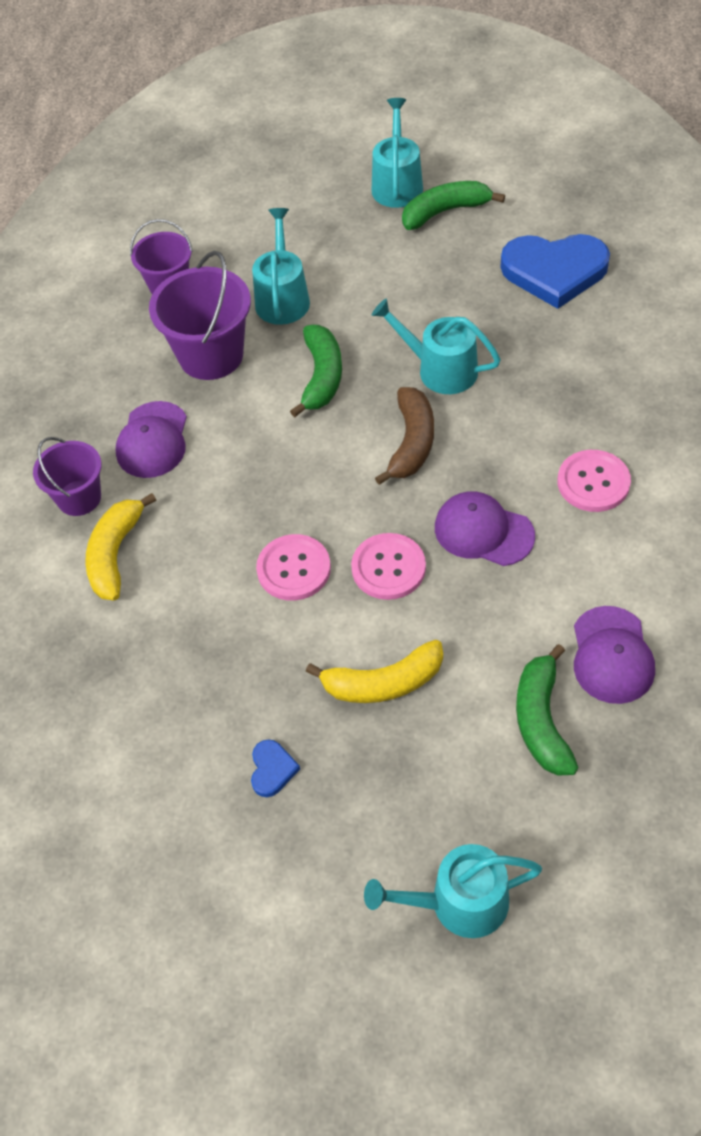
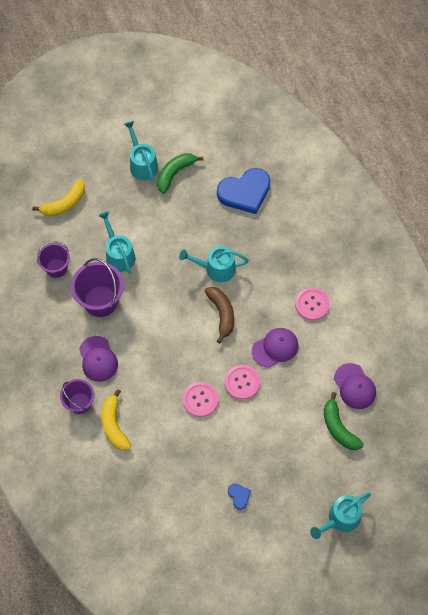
camera: 30 degrees left, 10 degrees up
green banana [290,325,342,417] -> none
yellow banana [306,640,443,703] -> yellow banana moved to [32,179,85,216]
purple cap [435,491,535,566] -> purple cap turned 150 degrees clockwise [252,328,299,368]

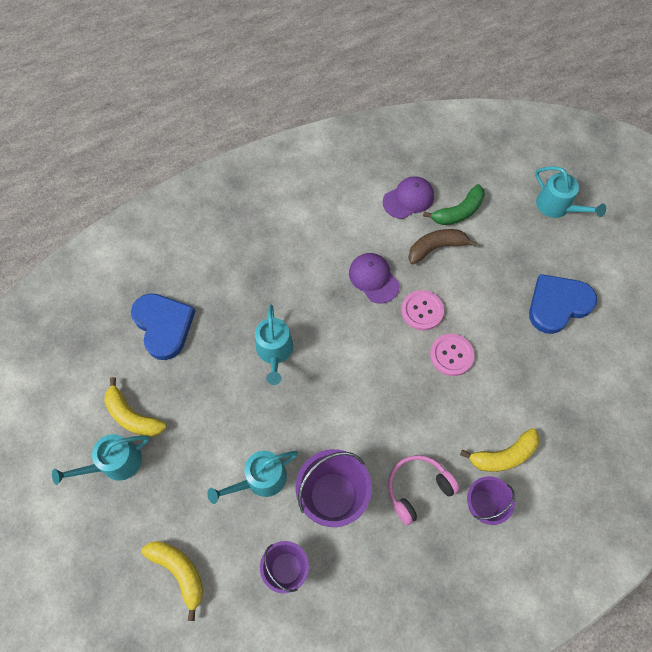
camera: 95 degrees left, 0 degrees up
purple cap [79,336,118,382] -> pink headphones [388,455,459,525]
green banana [157,153,203,194] -> yellow banana [104,377,167,437]
brown banana [205,287,234,344] -> brown banana moved to [408,229,478,265]
blue heart [228,484,251,510] -> blue heart [529,274,597,334], size x2.34
pink button [295,287,330,321] -> none

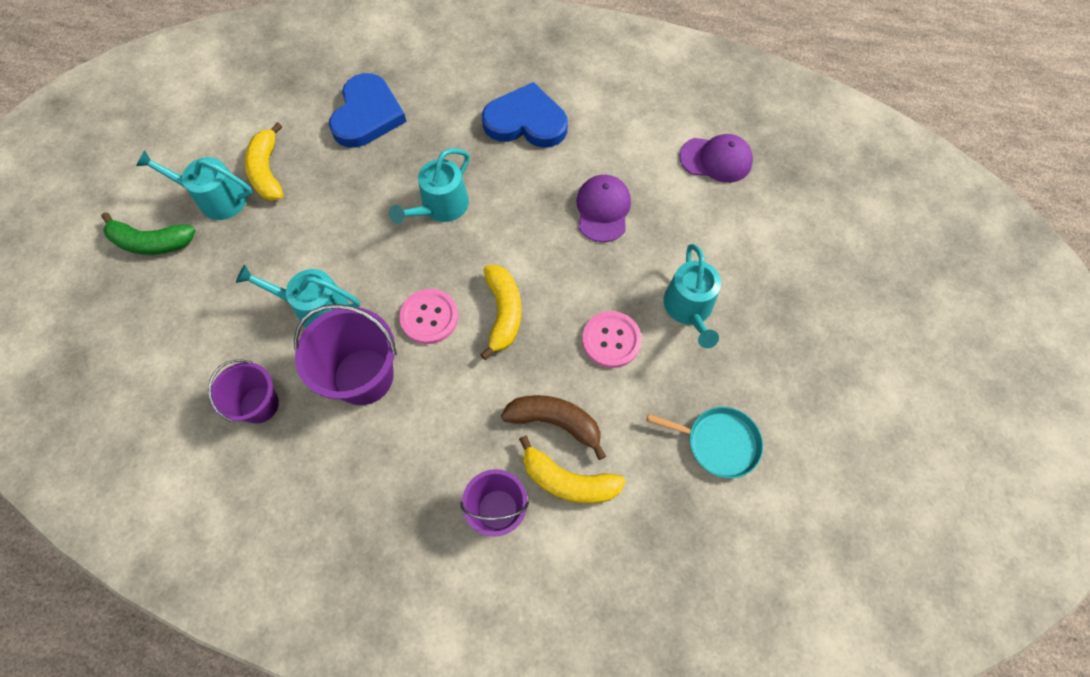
camera: 40 degrees right, 0 degrees up
yellow banana [141,541,203,621] -> yellow banana moved to [480,265,521,360]
pink headphones [388,455,459,525] -> none
pink button [401,290,444,330] -> pink button moved to [399,289,459,344]
brown banana [408,229,478,265] -> brown banana moved to [501,395,606,460]
green banana [423,184,485,225] -> green banana moved to [101,212,196,255]
blue heart [529,274,597,334] -> blue heart moved to [482,82,568,148]
turquoise watering can [535,167,606,218] -> turquoise watering can moved to [664,244,721,348]
none -> turquoise pan [647,407,763,478]

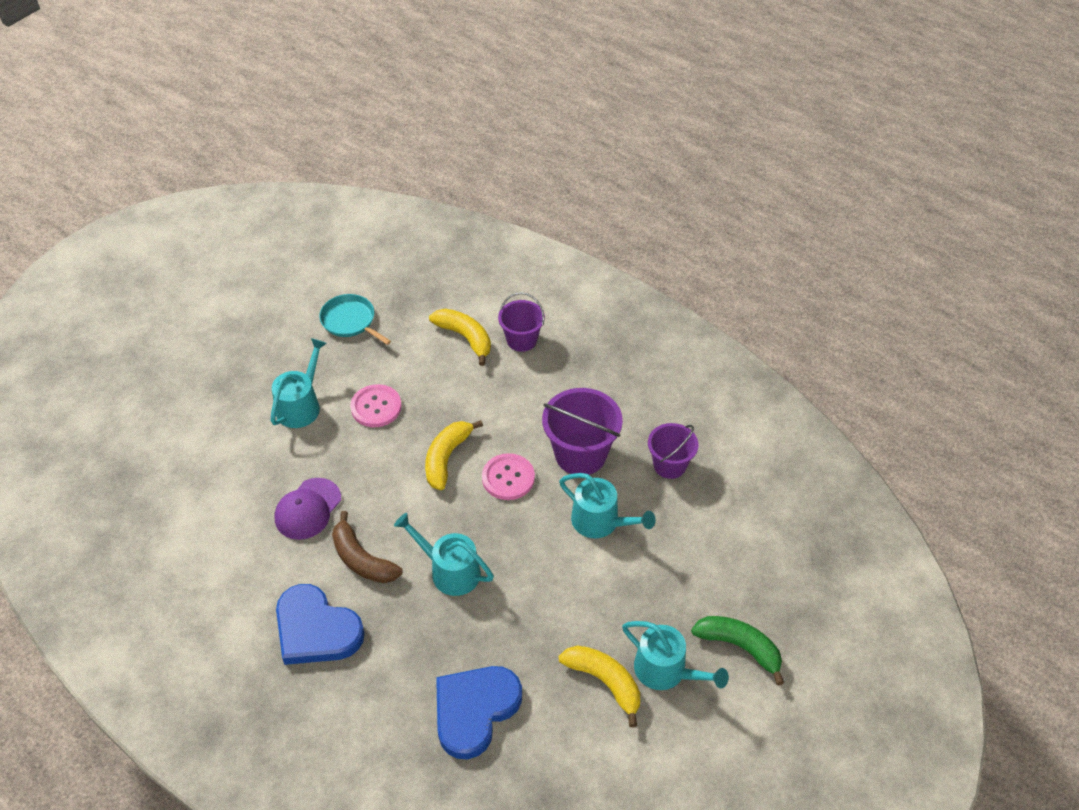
camera: 155 degrees left, 15 degrees down
yellow banana [245,122,283,201] -> yellow banana turned 60 degrees counterclockwise [559,646,640,727]
turquoise watering can [389,149,470,224] -> turquoise watering can turned 120 degrees counterclockwise [394,513,494,596]
brown banana [501,395,606,460] -> brown banana moved to [332,511,403,583]
purple cap [679,134,753,183] -> none

